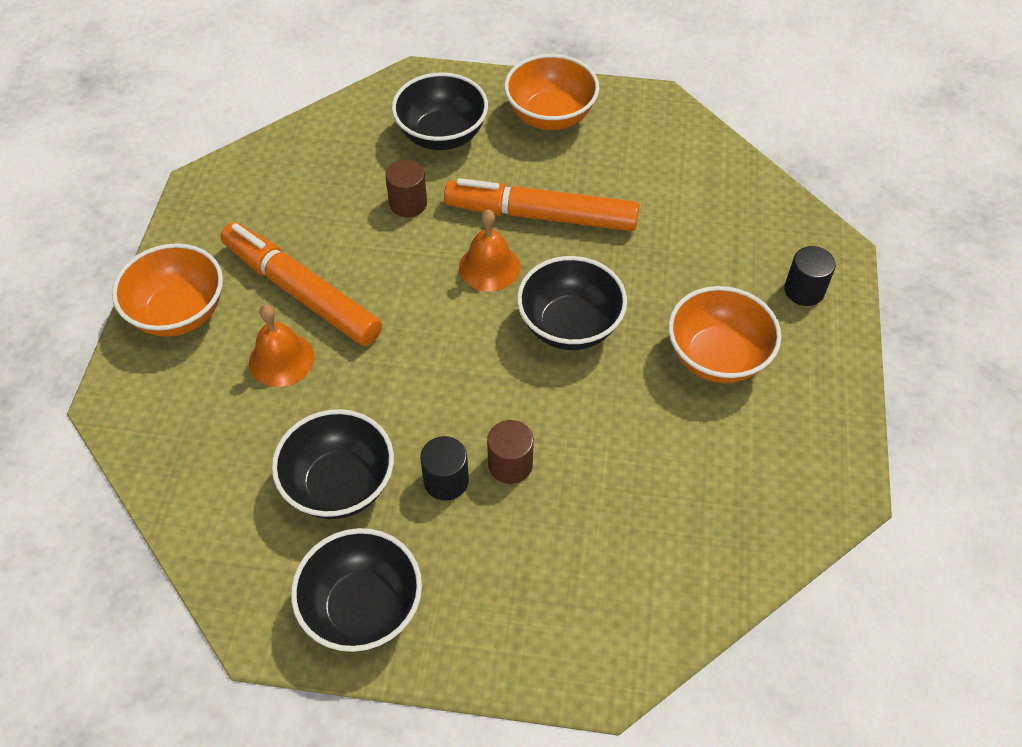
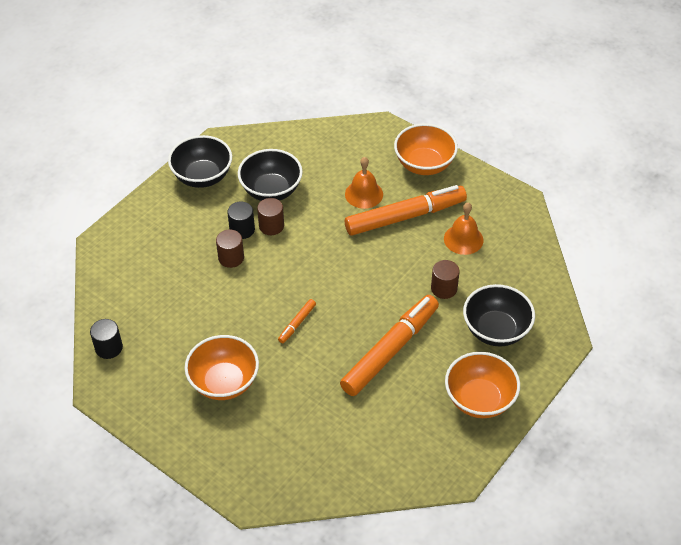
camera: 120 degrees right, 5 degrees down
orange bell [459,210,520,292] -> orange bell moved to [444,203,483,255]
black bowl [517,256,627,350] -> orange marker [278,299,316,343]
black cylinder [784,246,836,306] -> black cylinder moved to [90,319,123,359]
none -> brown cylinder [257,198,284,235]

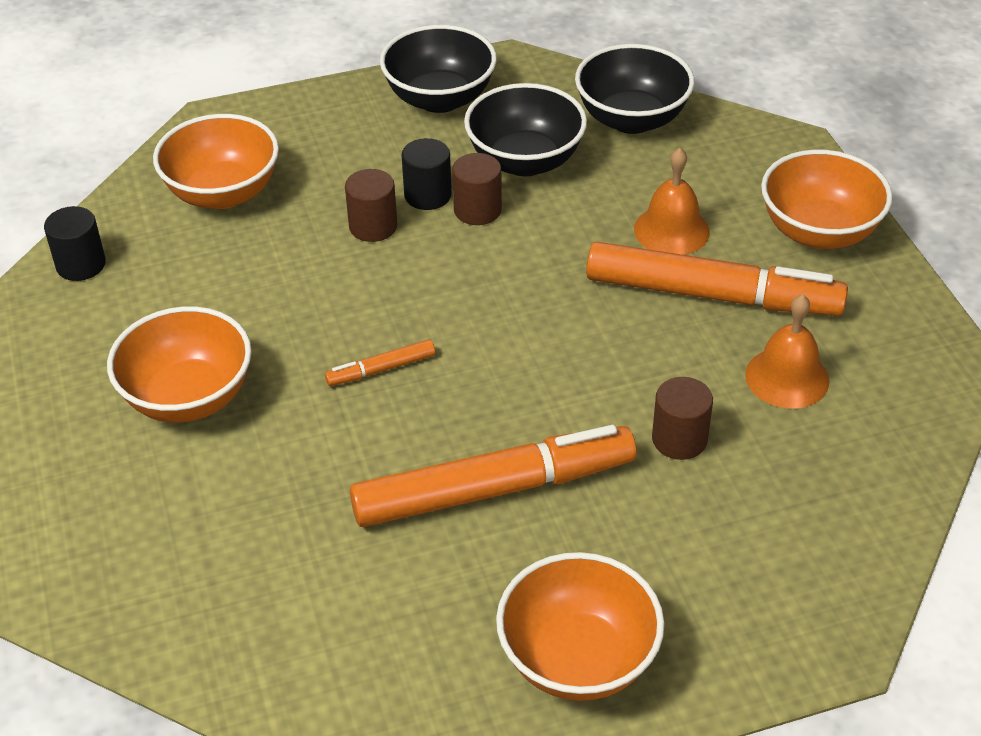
camera: 35 degrees right, 5 degrees down
black bowl [463,284,535,347] -> black bowl moved to [575,44,694,134]
none -> orange bowl [153,114,279,209]

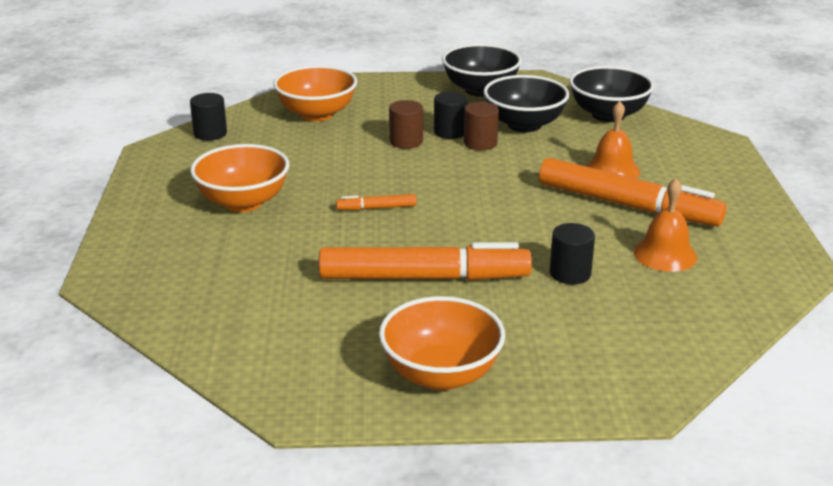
camera: 15 degrees right, 15 degrees down
brown cylinder [652,377,713,460] -> black cylinder [550,223,595,284]
orange bowl [761,149,893,249] -> none

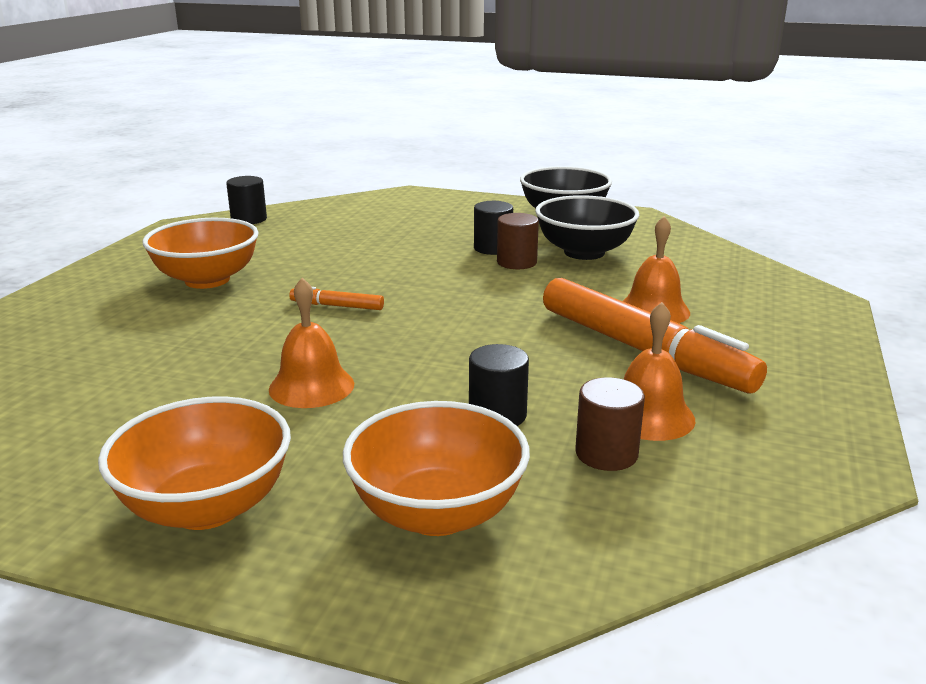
camera: 20 degrees right, 5 degrees down
orange bowl [273,65,357,121] -> orange bowl moved to [343,401,530,536]
orange marker [319,242,532,281] -> orange bell [269,278,354,408]
brown cylinder [389,100,423,149] -> brown cylinder moved to [575,377,645,471]
black bowl [569,66,654,122] -> none

